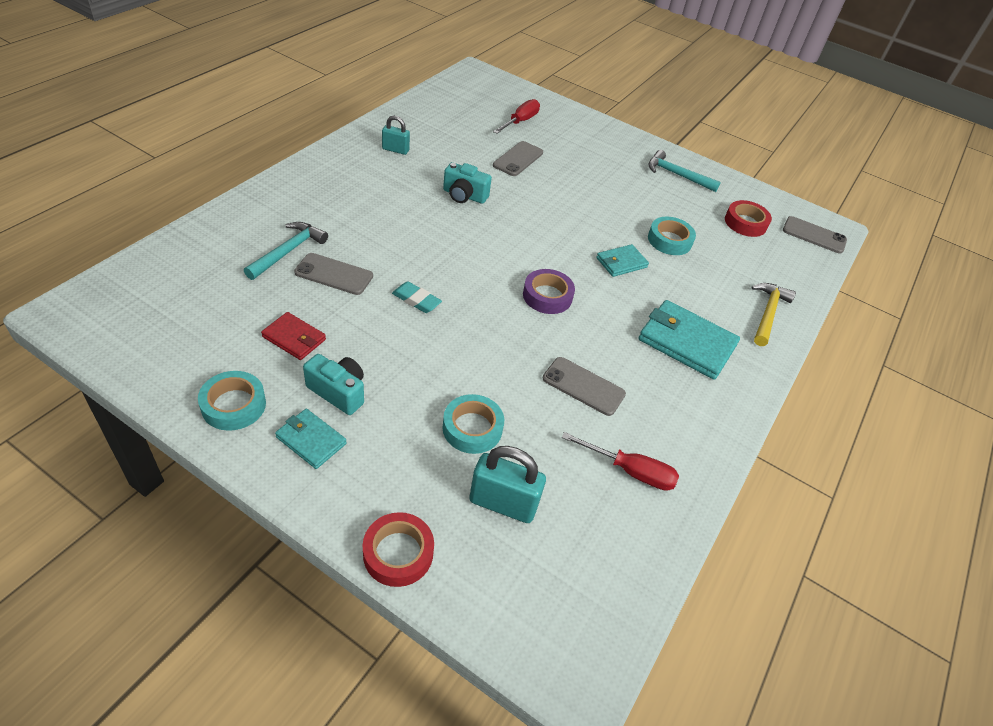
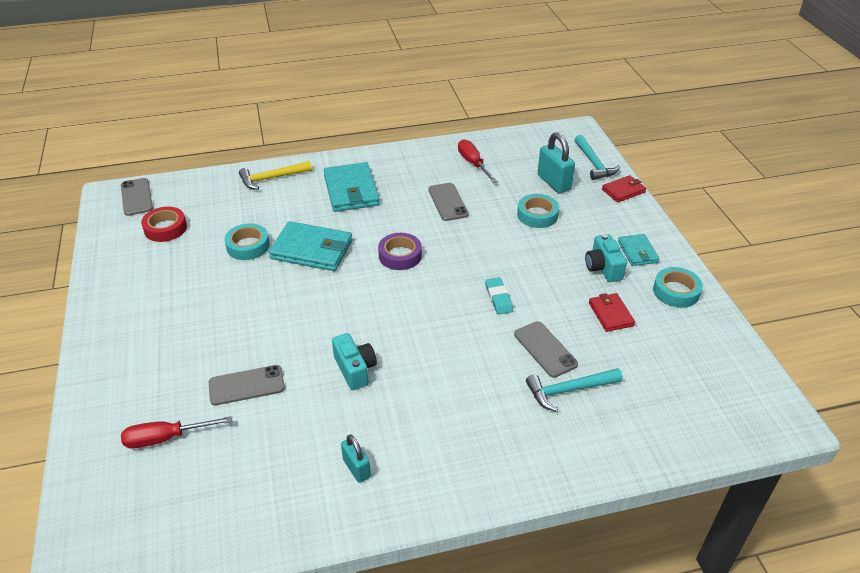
camera: 130 degrees left, 5 degrees down
red tape [363,512,434,587] -> red wallet [602,175,646,202]
turquoise wallet [596,244,649,277] -> turquoise wallet [269,221,353,271], size x1.77
turquoise hammer [648,150,721,192] -> turquoise hammer moved to [574,135,620,180]

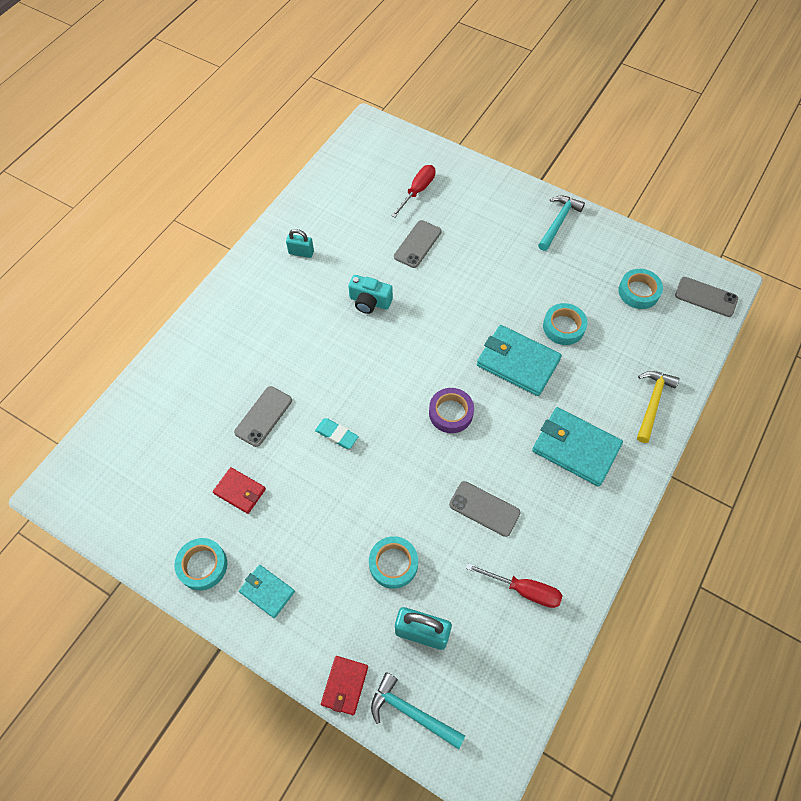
camera: 135 degrees right, 20 degrees up
red tape [141,207,187,242] -> turquoise tape [619,269,663,309]
turquoise wallet [269,221,353,271] -> turquoise wallet turned 60 degrees clockwise [477,325,562,396]
grey phone [514,321,578,378] -> grey phone turned 75 degrees counterclockwise [234,386,292,447]
turquoise hammer [526,368,623,412] -> turquoise hammer moved to [538,195,585,251]
turquoise camera [585,234,627,282] -> none

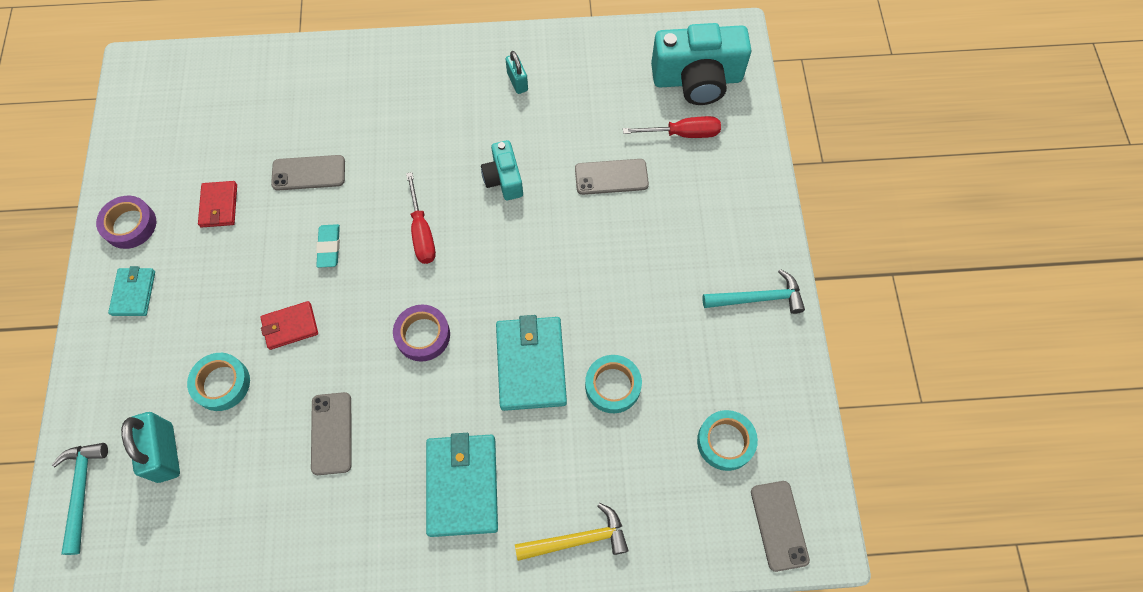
camera: 55 degrees right, 5 degrees up
turquoise tape [174,538,227,590] -> purple tape [96,196,156,249]
red wallet [321,656,368,715] -> red wallet moved to [260,301,318,350]
red screwdriver [466,563,562,608] -> red screwdriver moved to [406,172,436,264]
none -> turquoise camera [651,23,752,105]

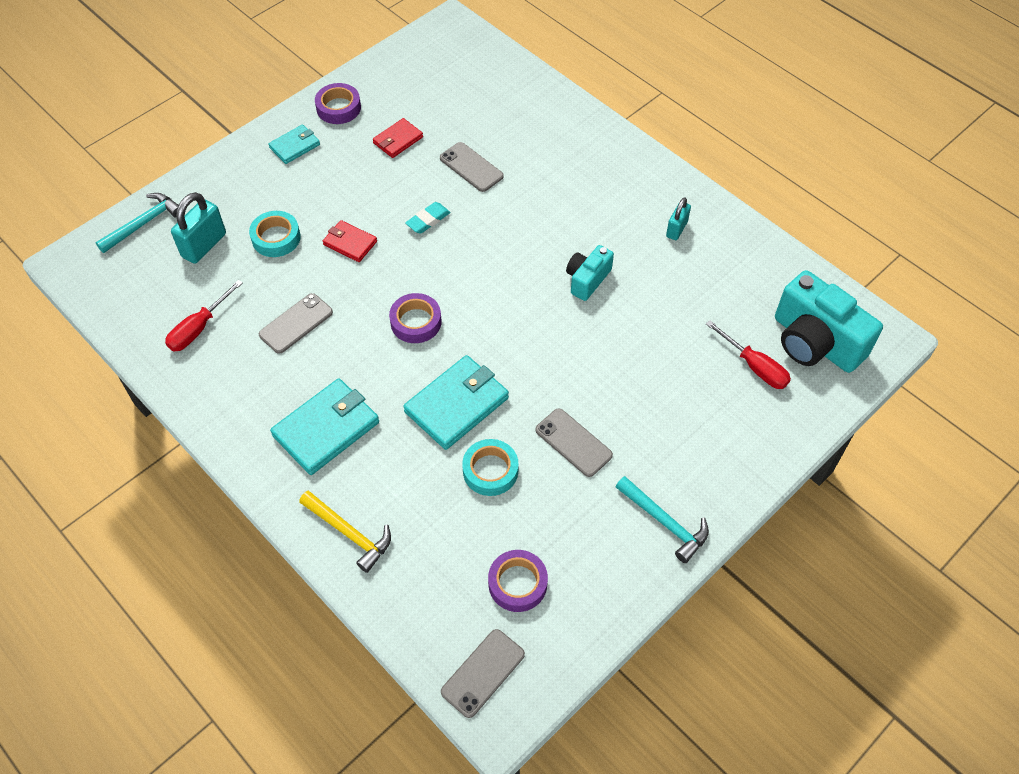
camera: 50 degrees right, 10 degrees down
red screwdriver [406,172,436,264] -> red screwdriver moved to [165,280,243,352]
grey phone [575,159,649,195] -> grey phone moved to [535,408,613,477]
turquoise tape [697,410,758,471] -> purple tape [488,550,548,612]

